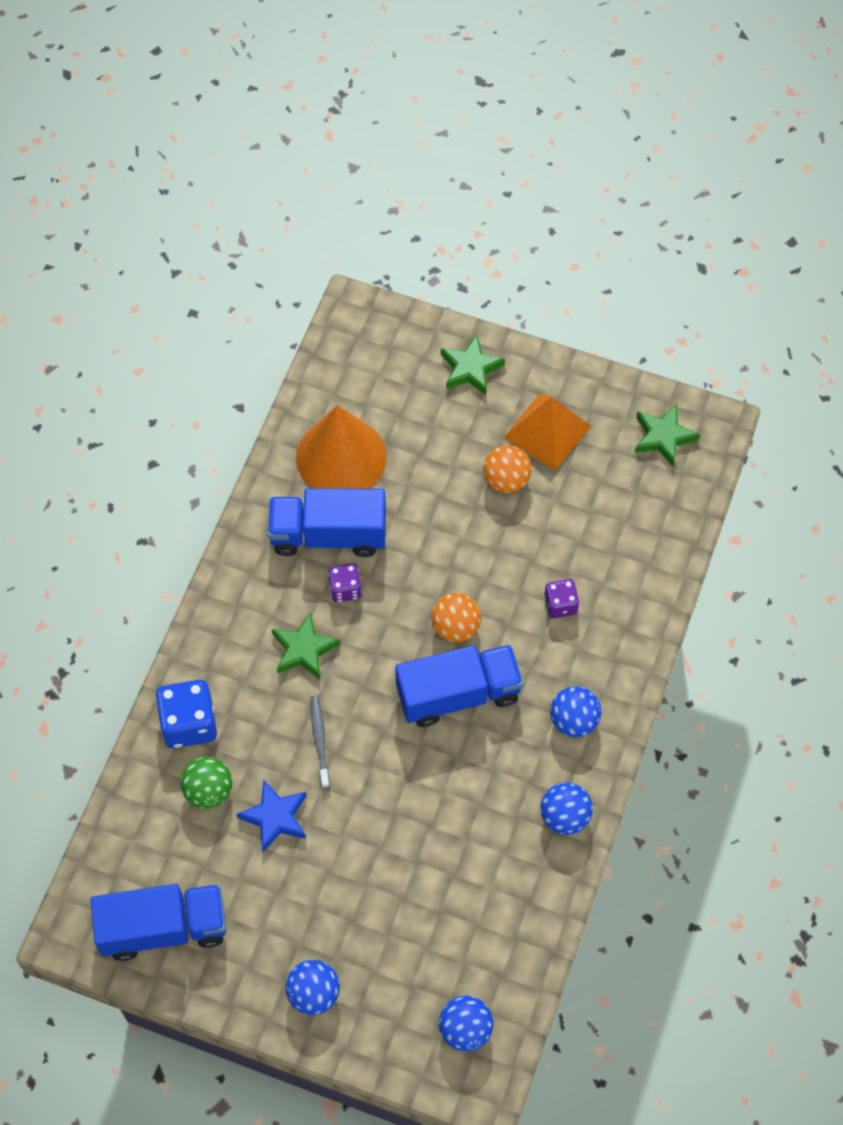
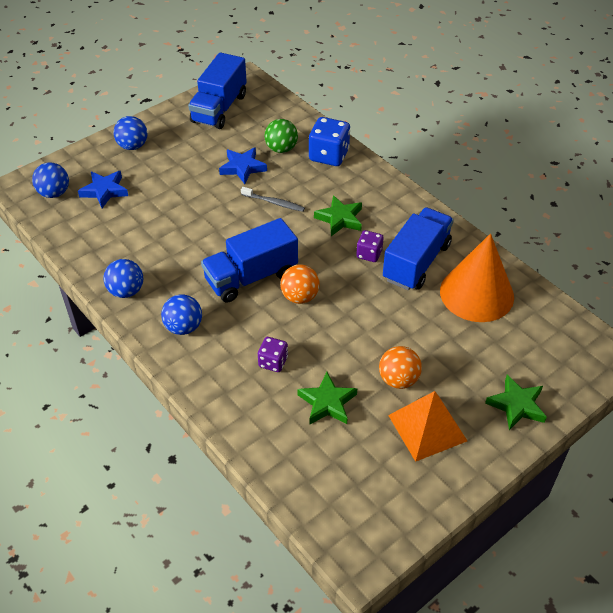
camera: 120 degrees right, 15 degrees down
blue truck [395,645,523,727] -> blue truck turned 45 degrees clockwise [201,218,298,302]
green star [635,404,700,467] -> green star moved to [297,372,357,425]
none -> blue star [78,171,128,208]

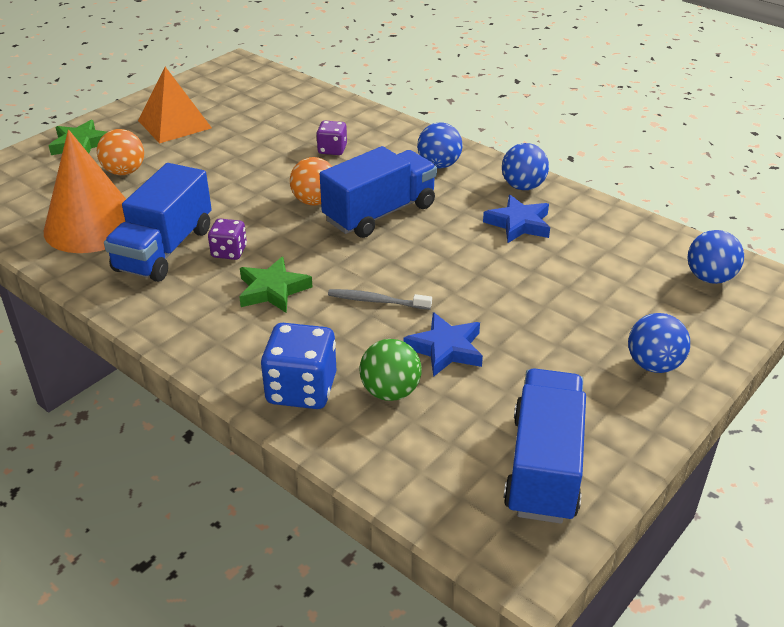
camera: 170 degrees right, 10 degrees down
blue star [78,171,128,208] -> blue star moved to [483,195,550,243]
green star [297,372,357,425] -> none
orange ball [379,346,422,389] -> orange ball moved to [97,129,144,175]

